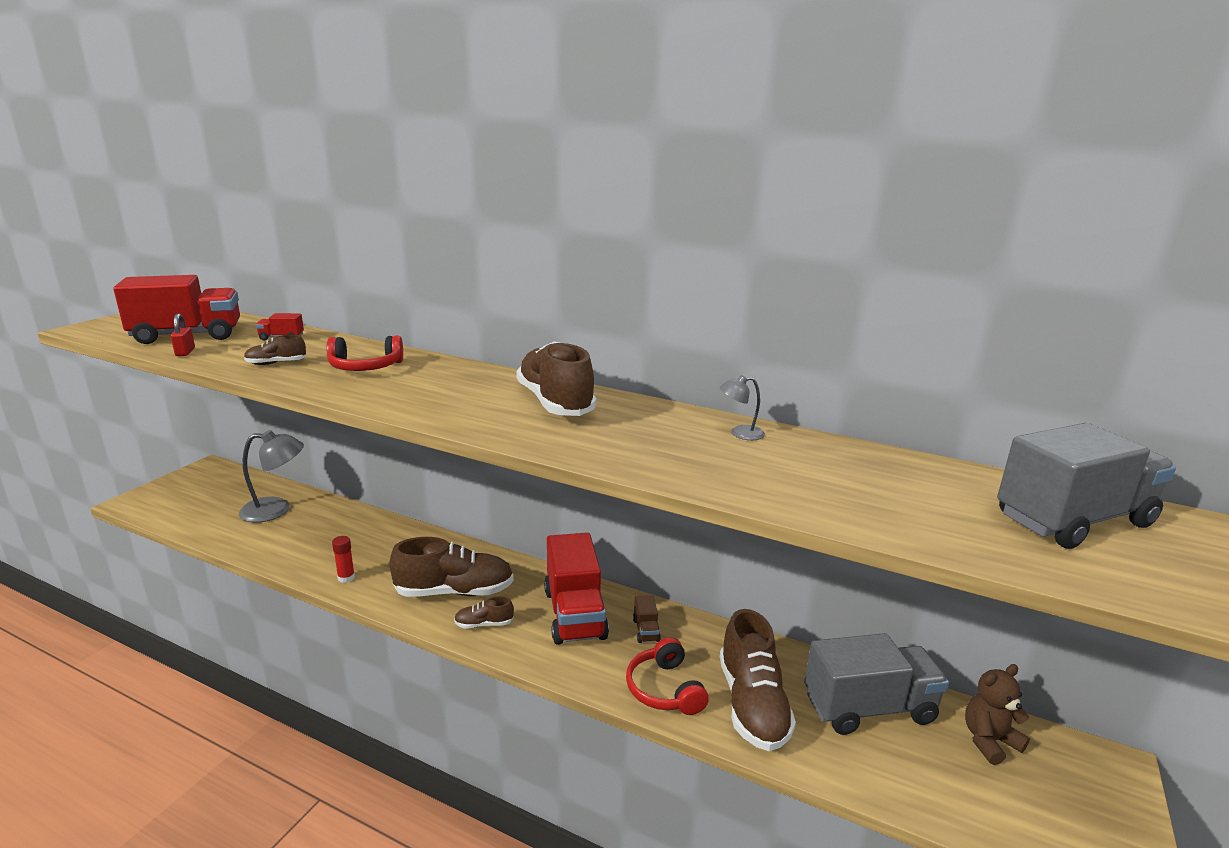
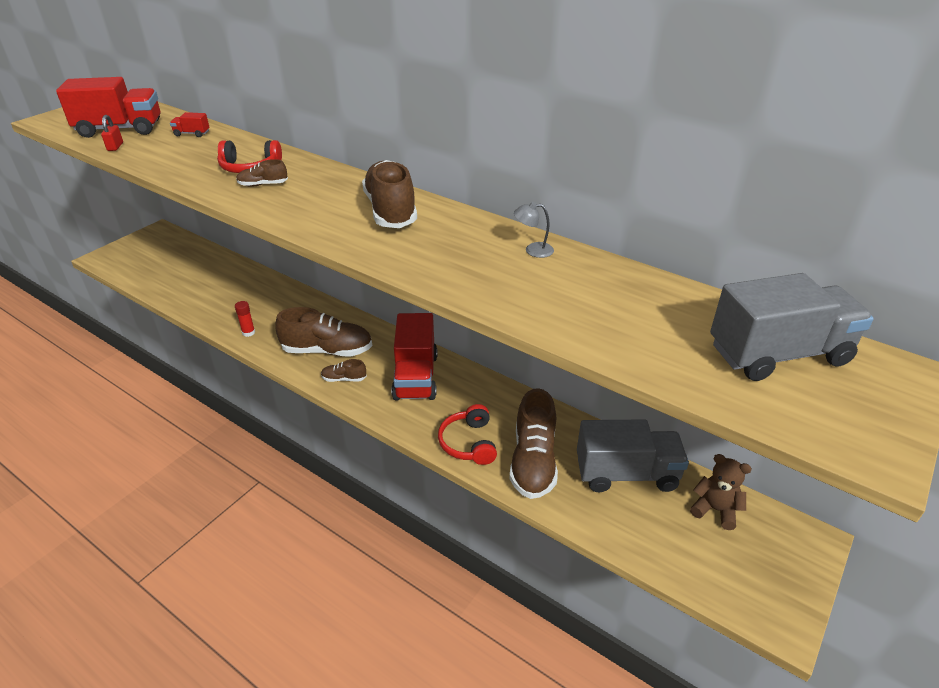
camera: 10 degrees right, 15 degrees up
grey lamp [239,430,304,523] -> none
brown shoe [244,335,306,365] -> brown shoe moved to [236,159,288,187]
brown truck [633,595,661,643] -> none
brown teddy bear [965,664,1030,765] -> brown teddy bear turned 45 degrees clockwise [690,454,752,530]

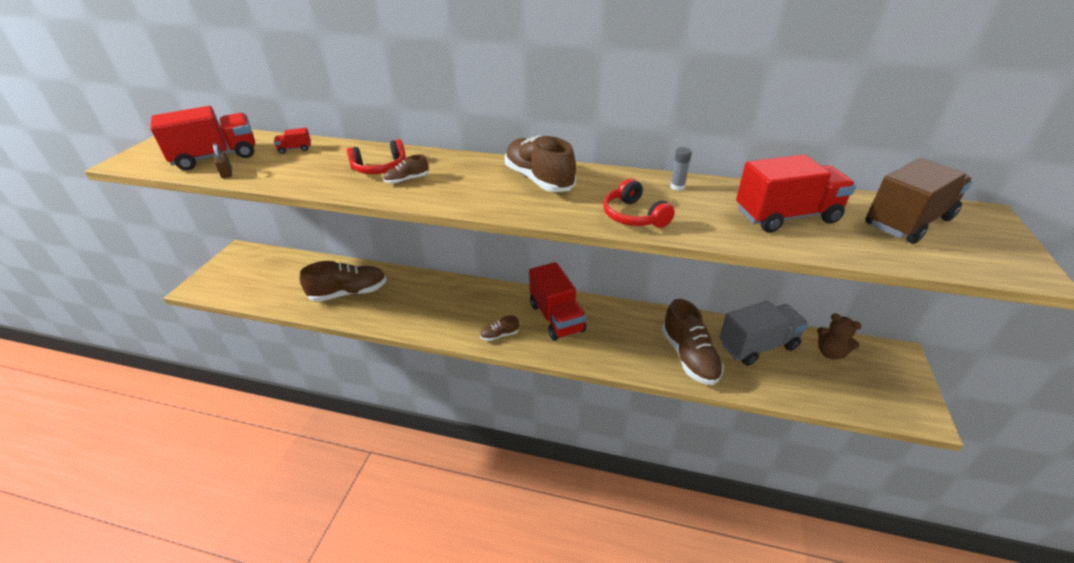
camera: 20 degrees left, 0 degrees up
red padlock [101,115,123,151] -> brown padlock [213,143,232,178]
red glue stick [235,301,255,337] -> none
brown shoe [275,307,372,357] -> brown shoe moved to [300,261,387,302]
red headphones [438,404,497,465] -> red headphones moved to [603,178,675,228]
grey lamp [514,202,554,258] -> grey glue stick [670,147,692,191]
brown teddy bear [690,454,752,530] -> brown teddy bear turned 150 degrees counterclockwise [817,313,862,360]
grey truck [710,273,874,381] -> brown truck [866,158,973,244]
none -> red truck [736,154,856,232]

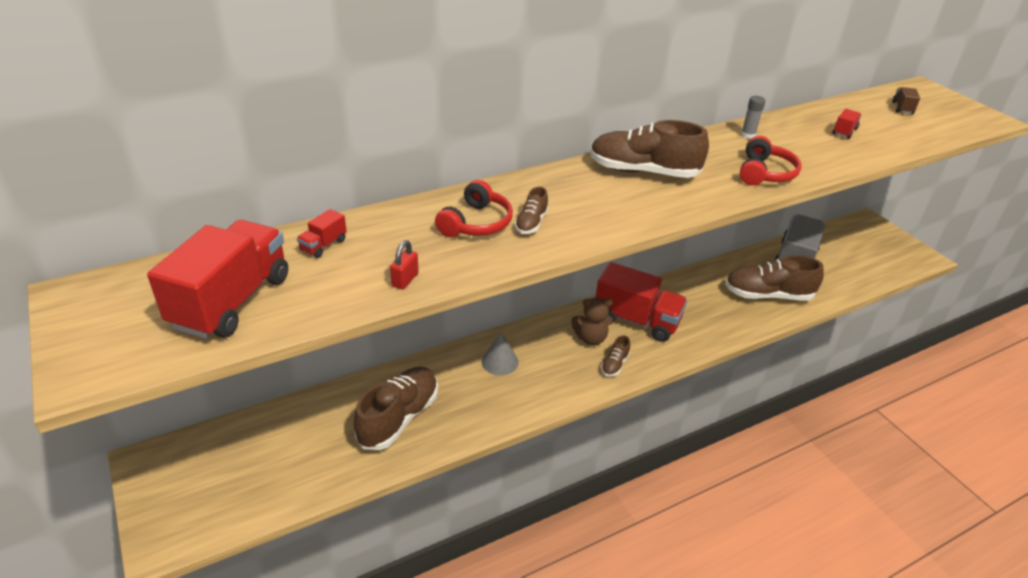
camera: 45 degrees left, 0 degrees up
brown padlock [213,143,232,178] -> none
red headphones [603,178,675,228] -> red headphones turned 90 degrees counterclockwise [740,136,802,185]
brown shoe [662,299,724,385] -> brown shoe turned 150 degrees clockwise [725,255,824,301]
red truck [736,154,856,232] -> red truck [832,109,862,139], size x0.41
brown teddy bear [817,313,862,360] -> brown teddy bear moved to [571,298,613,346]
brown truck [866,158,973,244] -> brown truck [892,87,920,114], size x0.41
none -> red padlock [390,240,419,289]
none -> grey cone [482,332,519,375]

